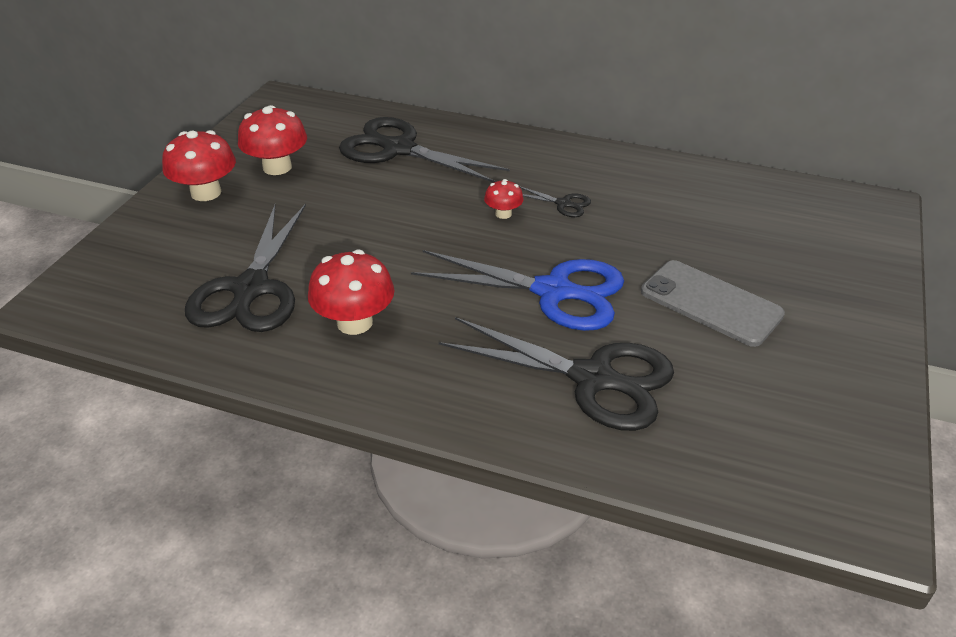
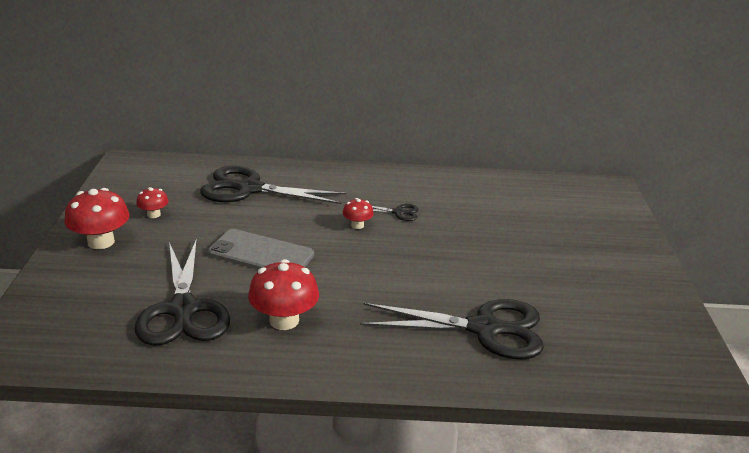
camera: 20 degrees left, 10 degrees down
red mushroom [238,105,307,175] -> red mushroom [136,187,168,218], size x0.54
blue scissors [411,250,624,331] -> none
grey phone [641,260,785,347] -> grey phone moved to [208,229,314,269]

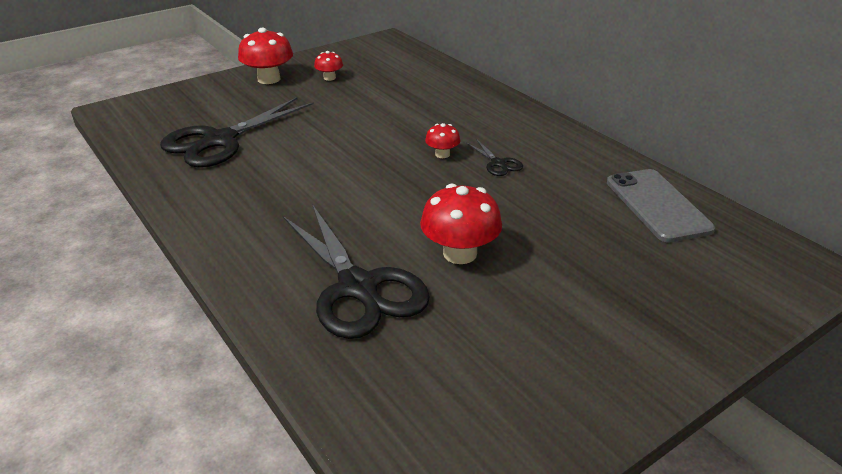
camera: 55 degrees right, 5 degrees up
black scissors [200,166,346,204] -> none
grey phone [208,229,314,269] -> grey phone moved to [607,169,715,242]
red mushroom [248,259,319,330] -> red mushroom moved to [420,184,502,264]

